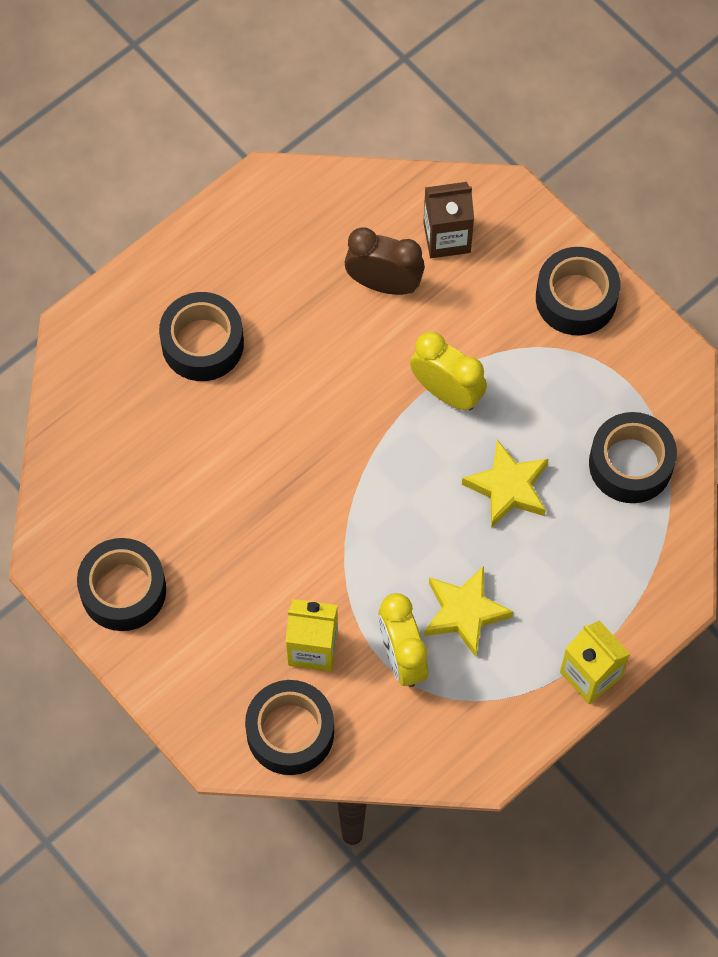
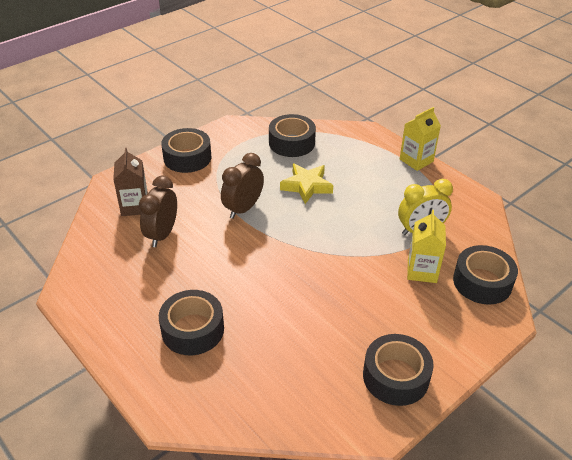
camera: 90 degrees left, 25 degrees down
yellow clock [410,331,487,410] -> brown clock [221,153,264,219]
yellow star [424,566,513,657] -> none

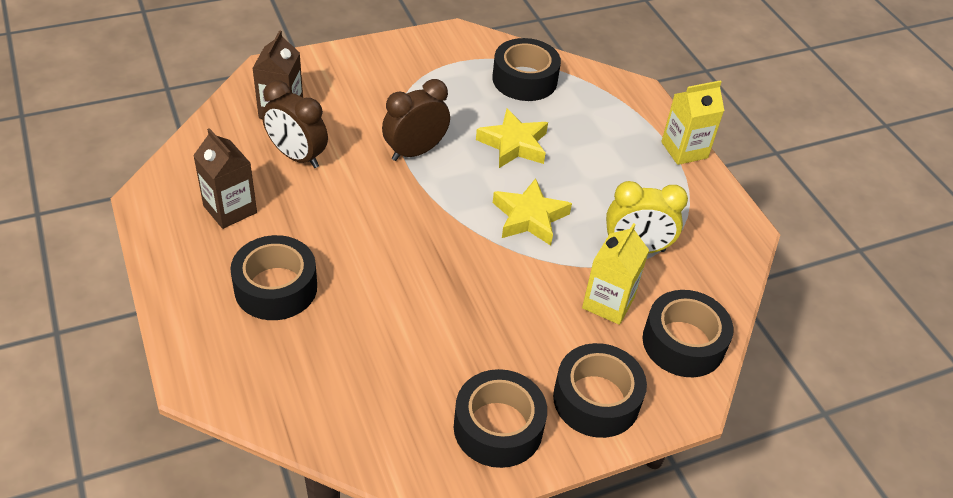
camera: 15 degrees right, 5 degrees up
brown clock [139,176,177,247] -> brown clock turned 90 degrees counterclockwise [262,80,328,168]
black tape [161,128,212,173] -> black tape moved to [553,343,647,438]
none -> brown carton [193,128,257,229]
none -> yellow star [493,178,572,245]

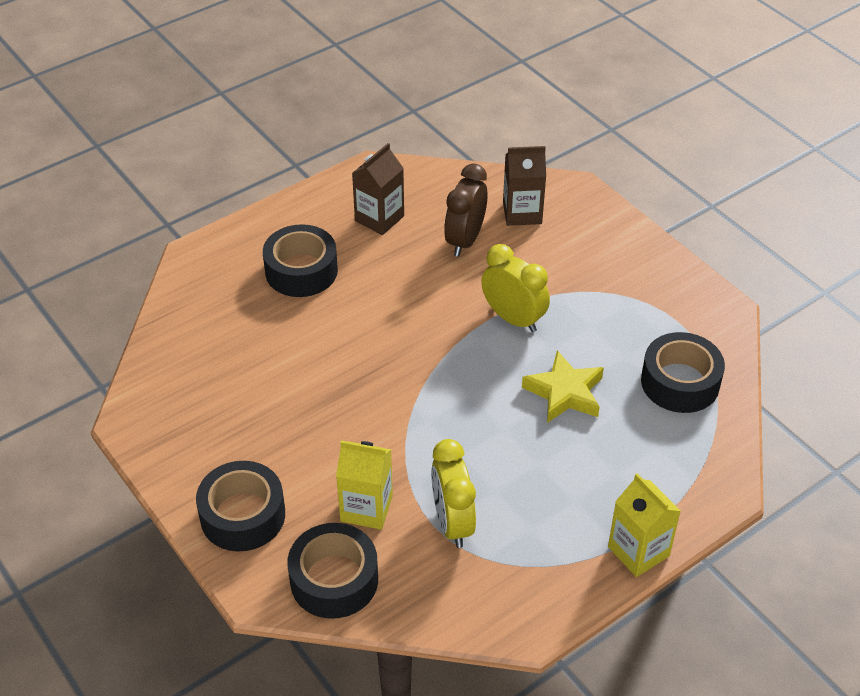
camera: 80 degrees right, 0 degrees up
brown clock [382,79,450,161] -> yellow clock [481,244,550,332]
black tape [454,369,547,468] -> none
yellow star [493,178,572,245] -> none

